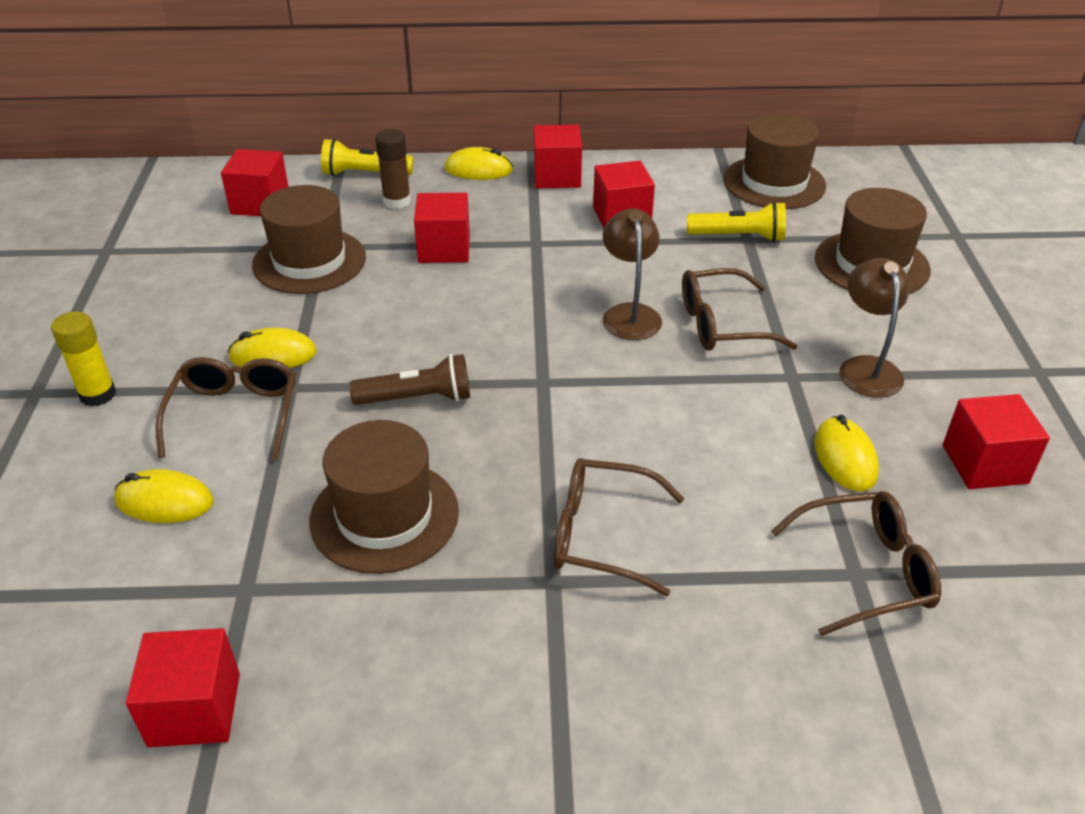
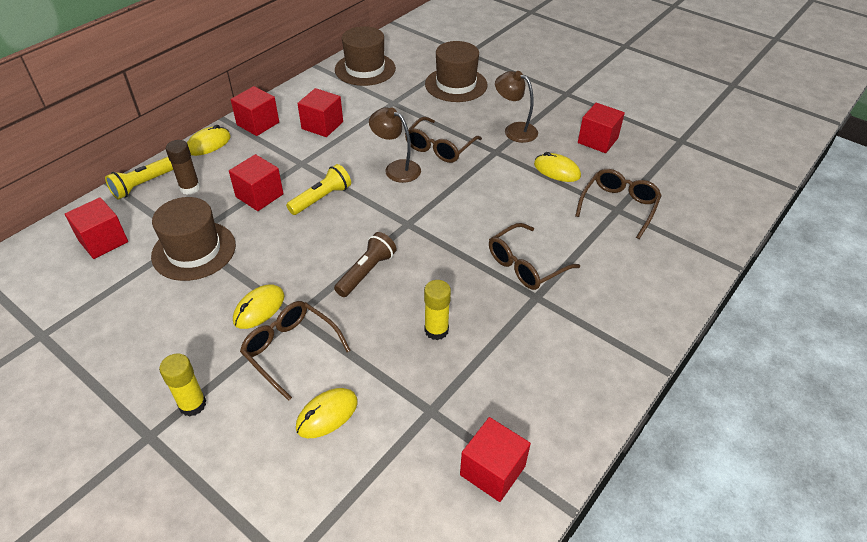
camera: 50 degrees left, 5 degrees up
brown hat [309,420,459,574] -> yellow glue stick [424,280,451,340]
yellow flashlight [687,202,786,242] -> yellow flashlight moved to [286,164,351,215]

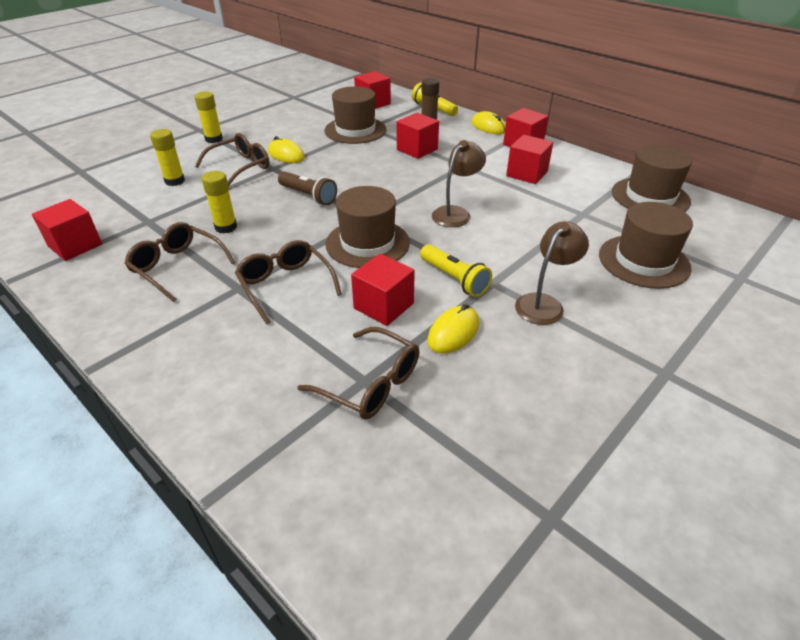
camera: 95 degrees right, 5 degrees down
yellow flashlight [286,164,351,215] -> yellow flashlight moved to [420,244,492,297]
yellow mouse [296,388,358,438] -> yellow glue stick [150,129,185,186]
brown glasses [405,117,482,163] -> brown glasses moved to [124,222,236,302]
red cube [578,103,625,153] -> red cube moved to [351,254,415,326]
none -> brown hat [325,186,410,268]

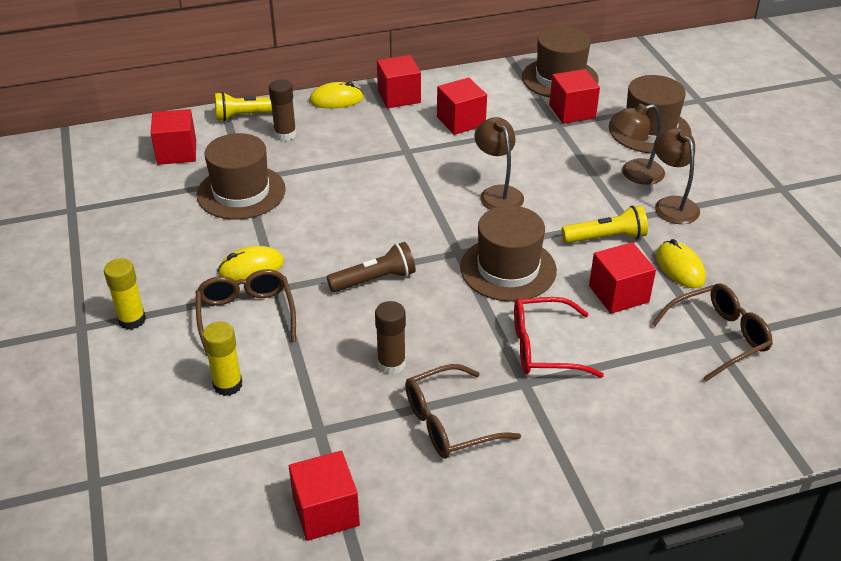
camera: 60 degrees left, 0 degrees up
yellow glue stick [202,171,237,234] -> brown glue stick [375,301,406,375]
brown glasses [235,240,342,324] -> red glasses [514,297,604,378]
red cube [397,113,439,159] -> red cube moved to [549,69,600,124]
none -> brown lamp [611,104,665,185]

